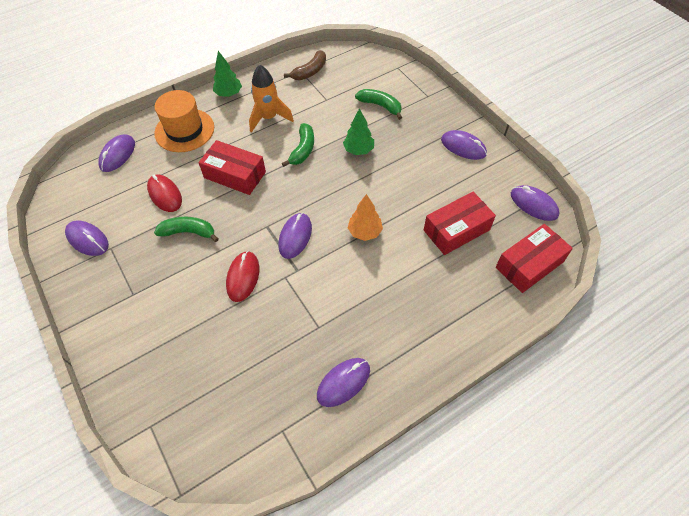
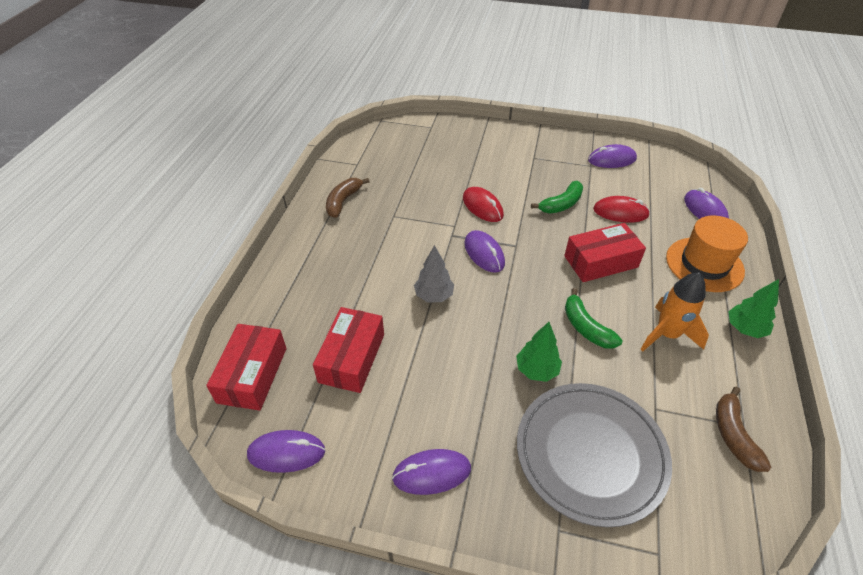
camera: 135 degrees right, 10 degrees down
purple mouse [317,358,370,407] -> brown banana [326,178,370,218]
orange tree [348,194,383,241] -> grey tree [414,245,454,302]
green banana [355,89,402,120] -> grey plate [517,383,672,527]

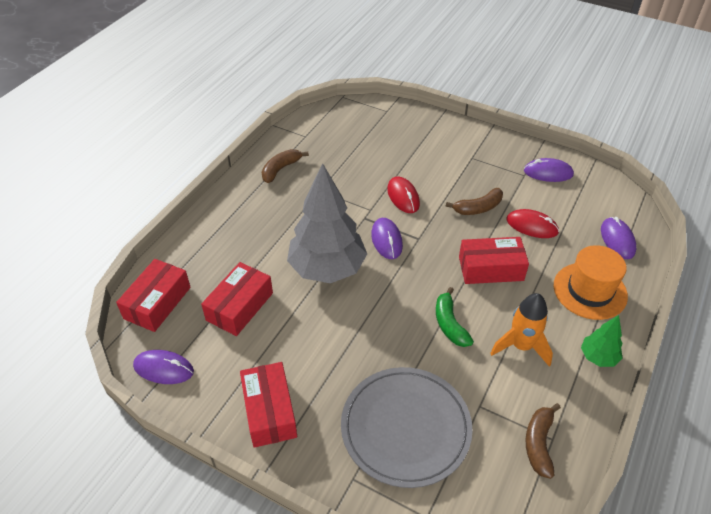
camera: 15 degrees right, 0 degrees up
purple mouse [392,449,471,495] -> red box [240,362,297,448]
grey tree [414,245,454,302] -> grey tree [287,163,367,283], size x2.17
green tree [516,322,562,382] -> none
green banana [531,181,583,214] -> brown banana [446,188,503,215]

